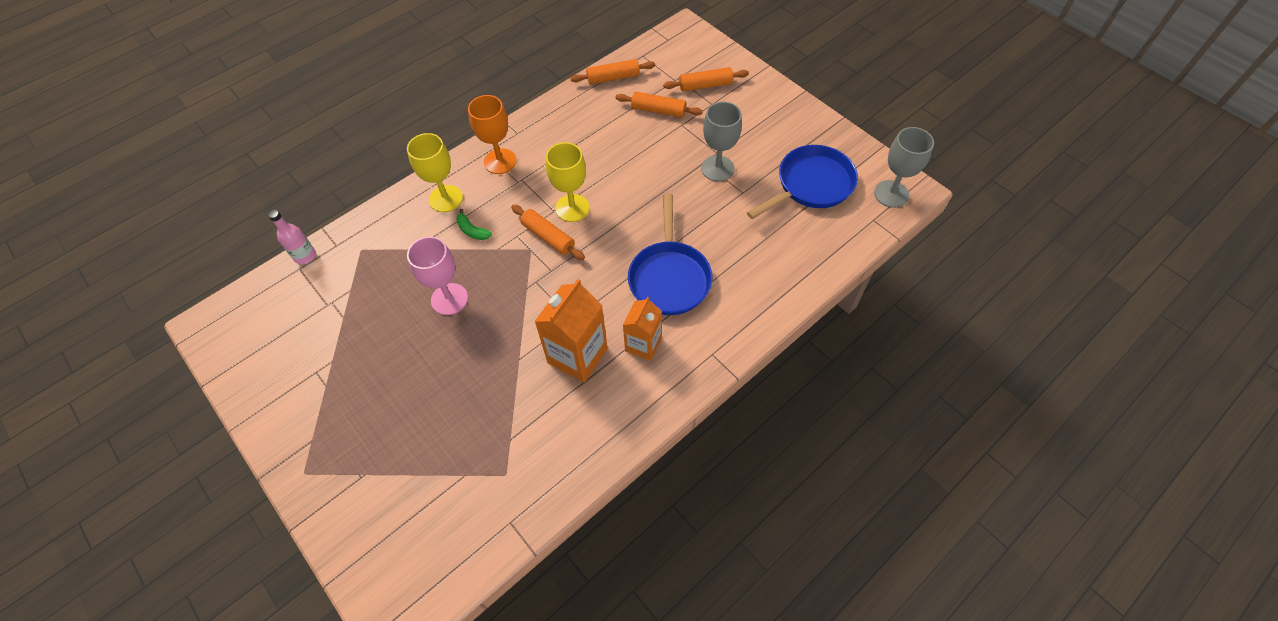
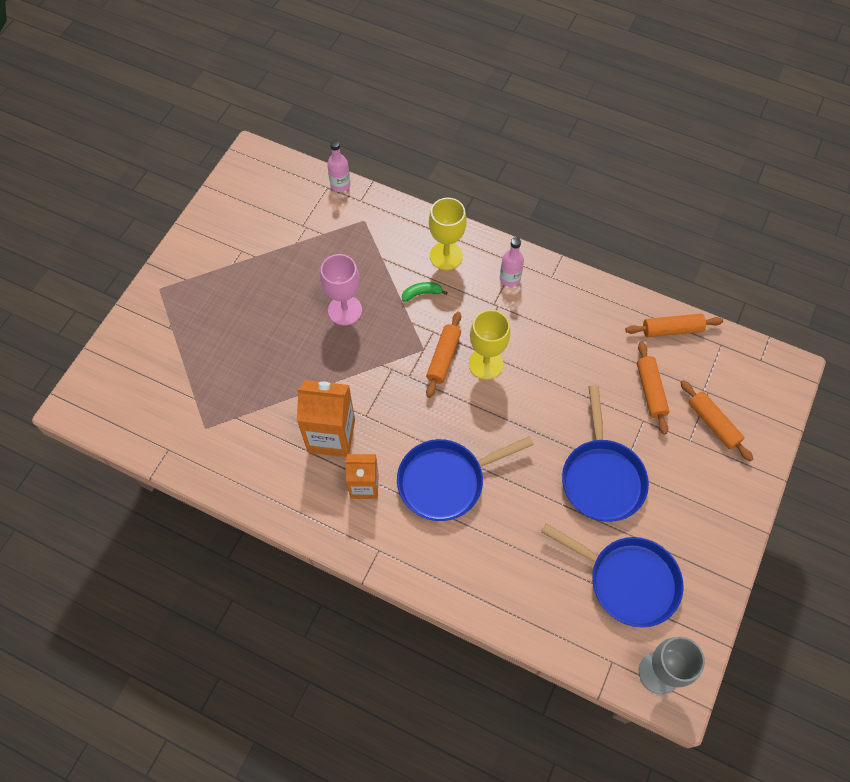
camera: 65 degrees right, 5 degrees up
green banana [456,209,492,240] -> green banana turned 60 degrees clockwise [402,282,448,302]
orange goblet [468,95,517,174] -> pink bottle [500,237,524,287]
orange rolling pin [570,59,655,84] -> orange rolling pin turned 60 degrees counterclockwise [625,314,723,337]
grey goblet [701,101,742,182] -> blue pan [562,385,649,522]

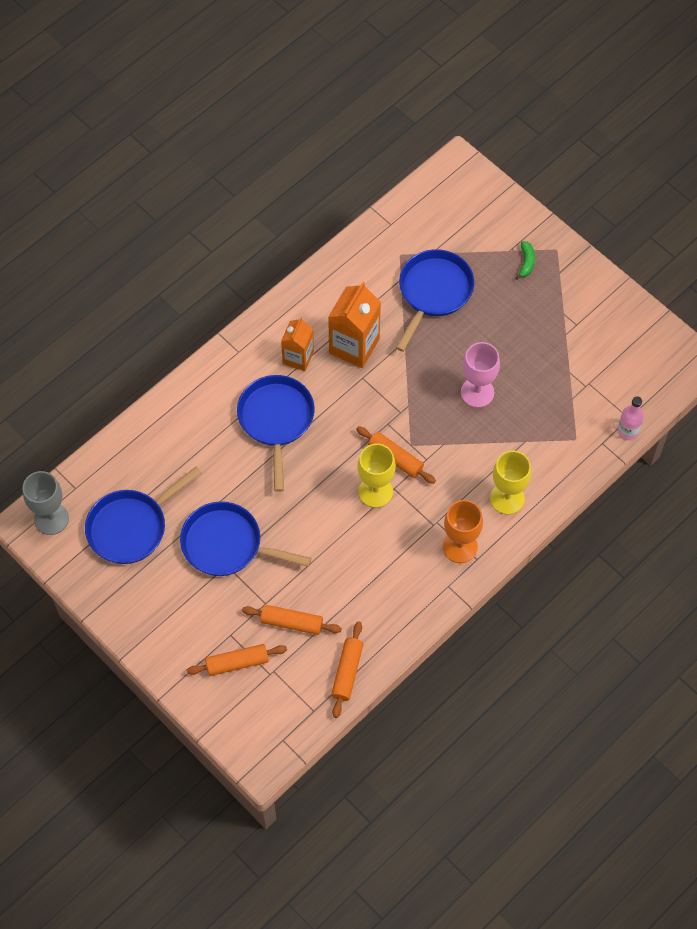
camera: 110 degrees right, 0 degrees up
green banana [402,282,448,302] -> green banana moved to [515,241,535,280]
pink bottle [500,237,524,287] -> orange goblet [443,500,483,563]
none -> blue pan [396,249,474,352]

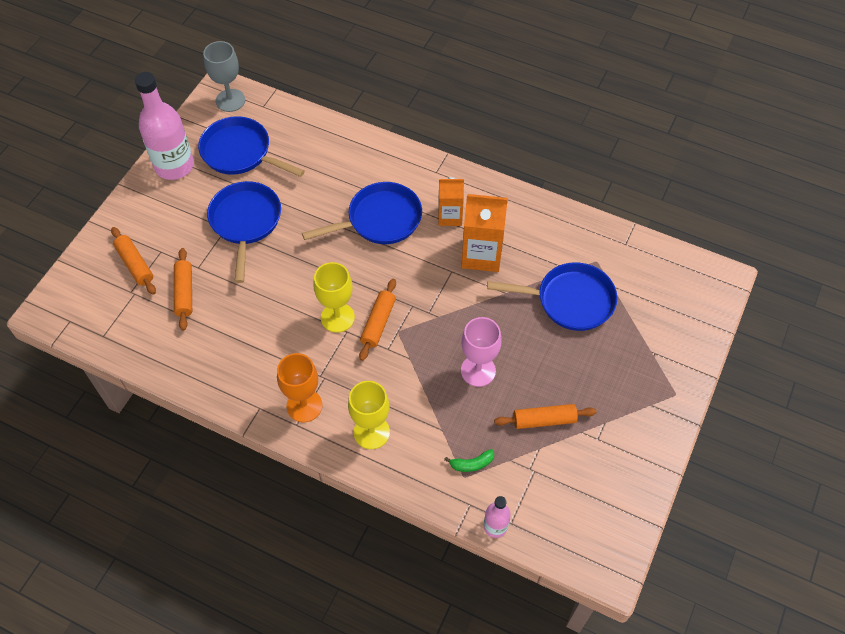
camera: 70 degrees right, 5 degrees down
orange rolling pin [331,621,364,718] -> orange rolling pin moved to [494,404,597,429]
green banana [515,241,535,280] -> green banana moved to [444,449,494,472]
none -> pink bottle [134,72,194,180]

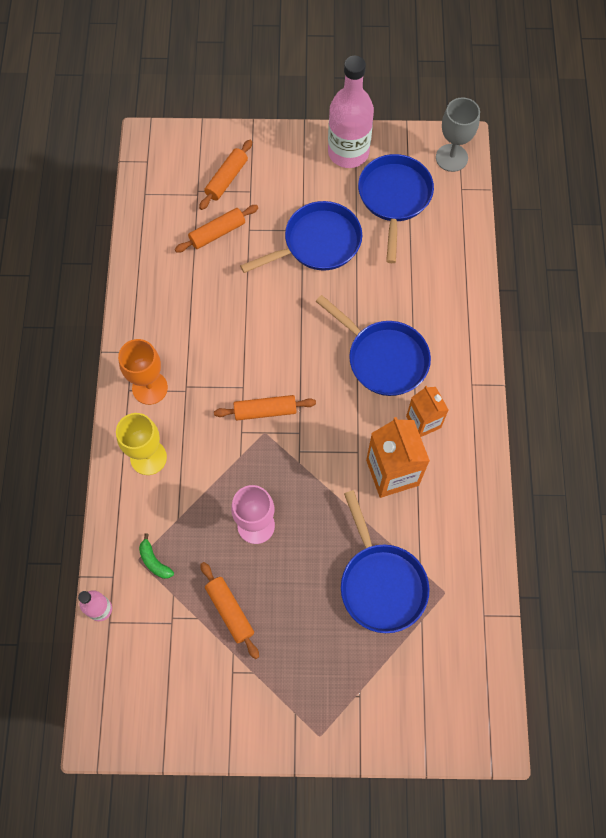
camera: 65 degrees right, 10 degrees up
yellow goblet [314,262,355,333] -> none

